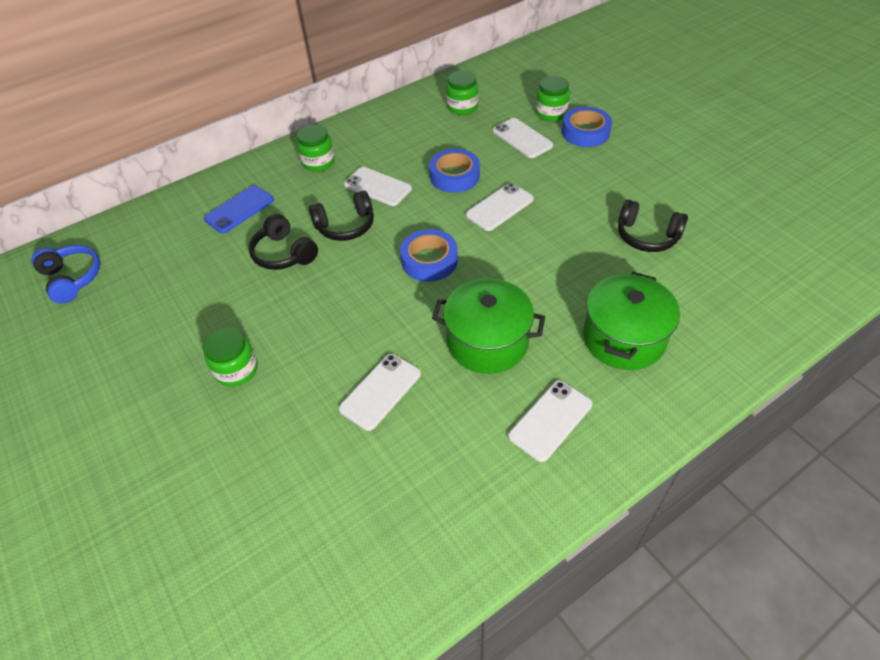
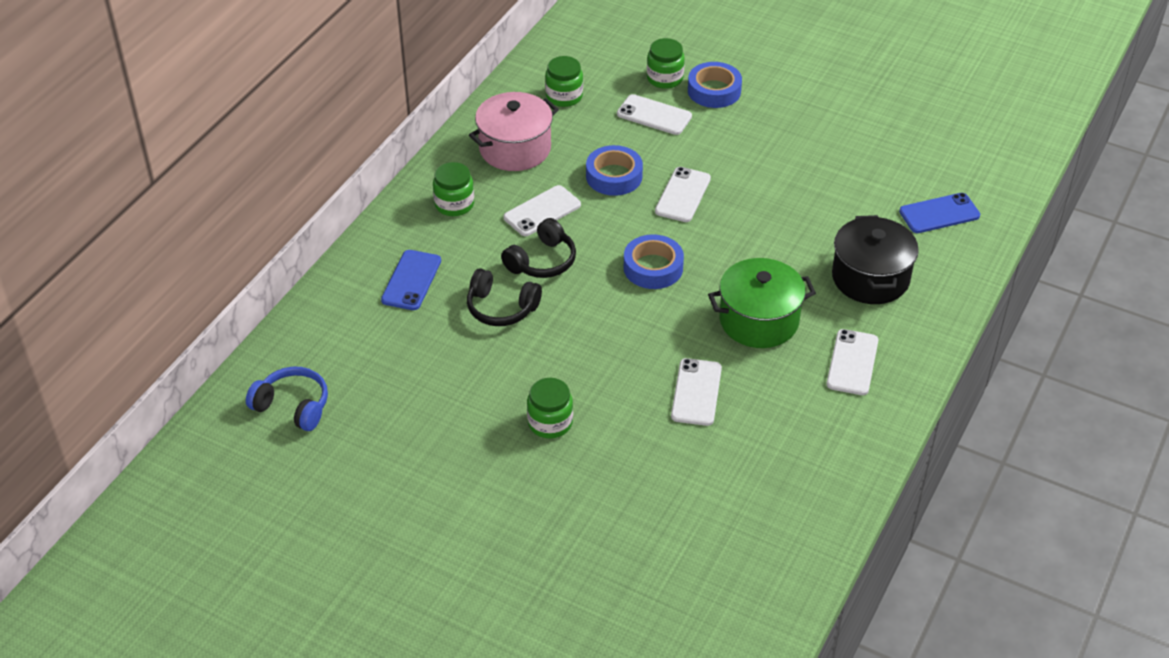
camera: 30 degrees left, 5 degrees down
white phone [344,167,412,206] -> white phone turned 45 degrees counterclockwise [503,185,581,236]
green pot [583,272,680,370] -> black pot [832,215,919,304]
black headphones [618,200,688,252] -> none
none -> pink pot [469,92,559,171]
none -> blue phone [899,193,980,233]

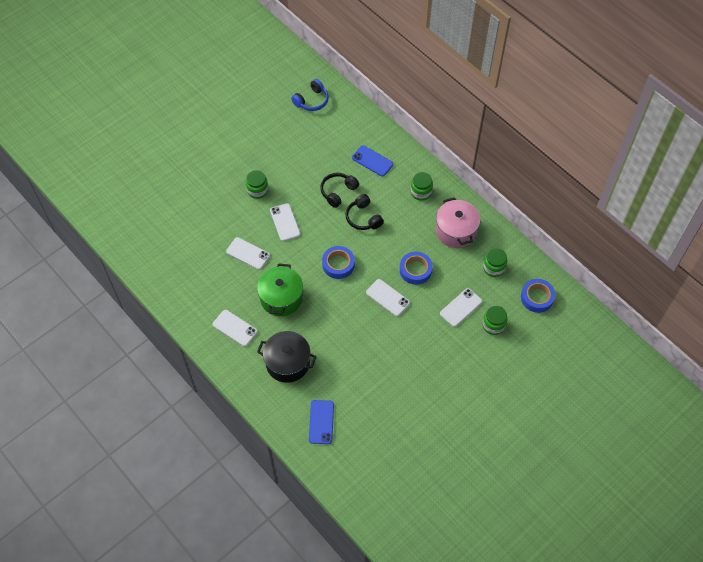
camera: 110 degrees right, 15 degrees up
white phone [503,185,581,236] -> white phone moved to [270,203,301,241]
blue tape [688,62,742,108] -> blue tape moved to [521,279,555,313]

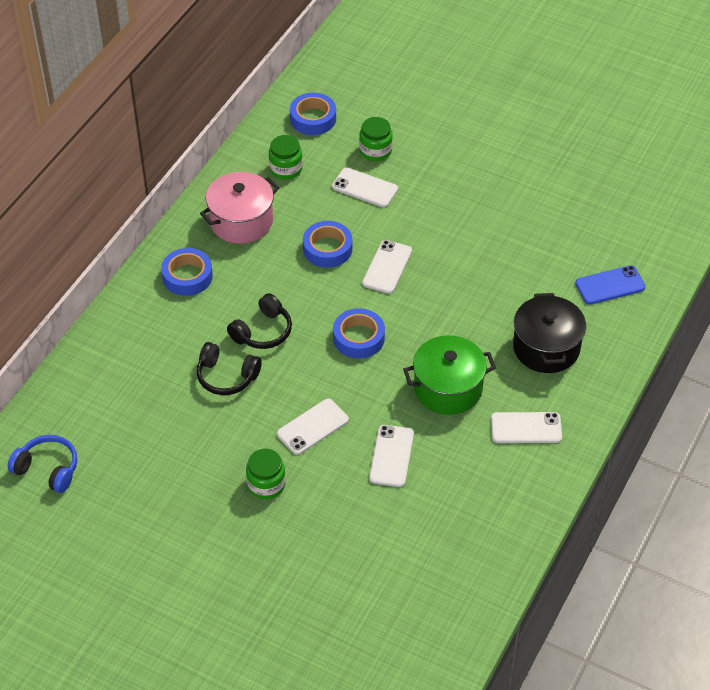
camera: 110 degrees left, 10 degrees down
white phone [213,310,258,347] -> white phone turned 75 degrees clockwise [491,412,562,443]
blue phone [352,145,393,177] -> none
green jar [411,172,433,201] -> blue tape [161,248,213,296]

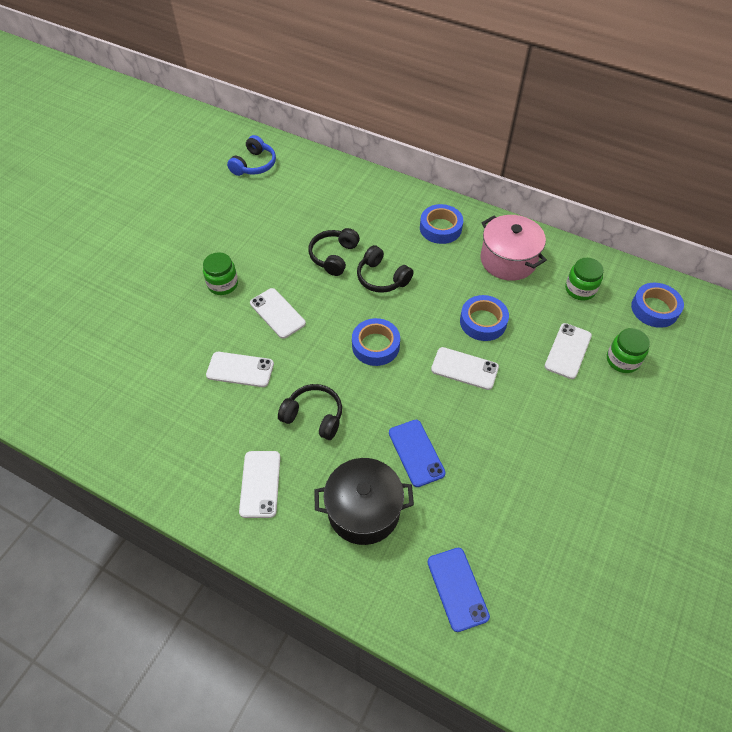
camera: 90 degrees right, 5 degrees up
green pot [403,335,496,415] -> black headphones [278,384,342,440]
none -> blue phone [389,420,446,487]

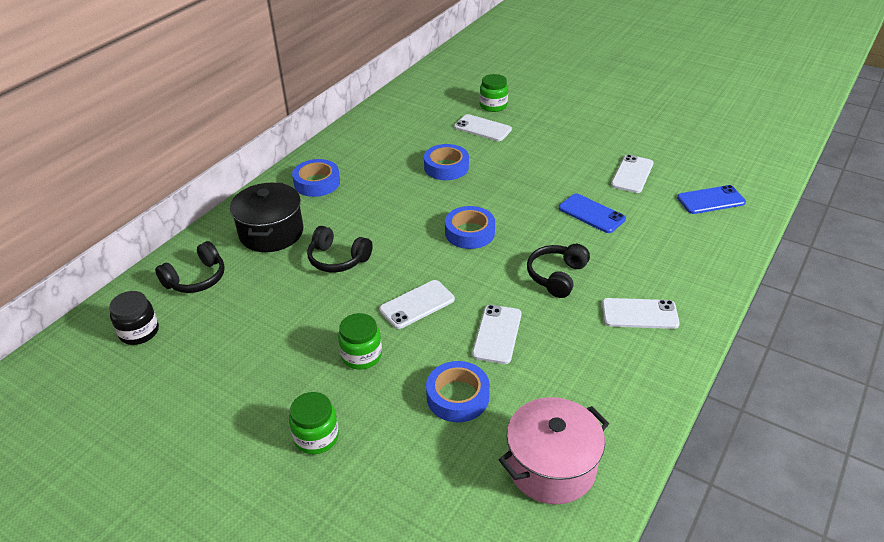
camera: 85 degrees left, 15 degrees down
blue headphones [227,135,276,176] -> black jar [109,291,159,345]
black pot [314,458,414,545] -> black pot moved to [230,183,303,252]
black headphones [357,245,414,293] -> black headphones moved to [155,241,225,293]
blue phone [389,420,446,487] -> blue phone turned 60 degrees clockwise [559,194,626,233]
white phone [431,347,499,390] -> white phone moved to [611,155,653,193]
pink pot [480,215,547,281] -> pink pot moved to [499,397,609,504]
green jar [565,258,604,300] -> green jar moved to [289,392,339,454]
blue tape [631,283,684,328] -> blue tape moved to [426,361,490,422]

